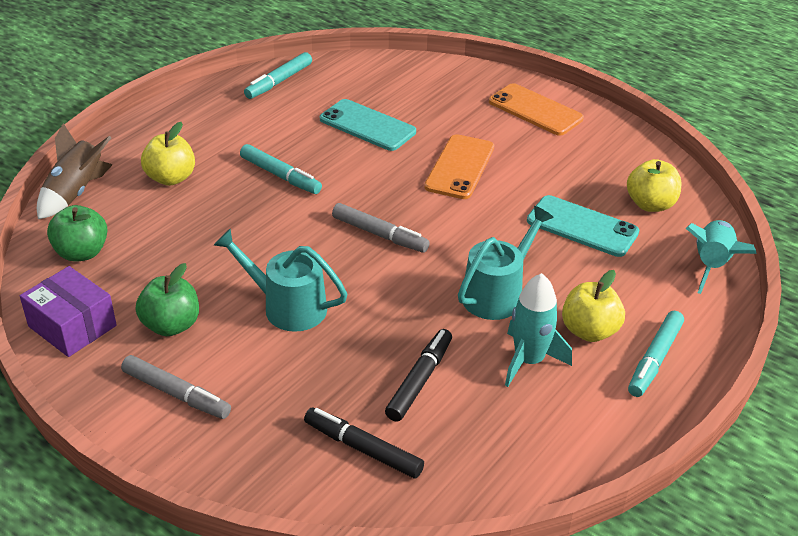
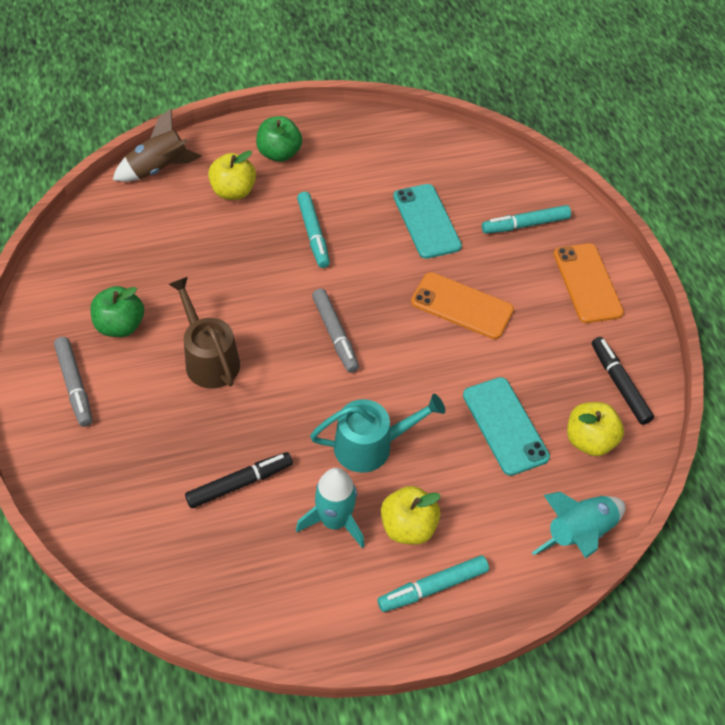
camera: 35 degrees right, 15 degrees up
purple box [20,266,117,357] -> none
green apple [47,205,108,262] -> green apple moved to [256,116,302,162]
turquoise watering can [214,229,348,332] -> brown watering can [169,277,240,389]
turquoise marker [244,52,312,99] -> turquoise marker moved to [482,205,571,234]
black marker [304,408,424,479] -> black marker moved to [592,337,654,425]
orange phone [424,134,494,199] -> orange phone turned 60 degrees clockwise [411,272,514,339]

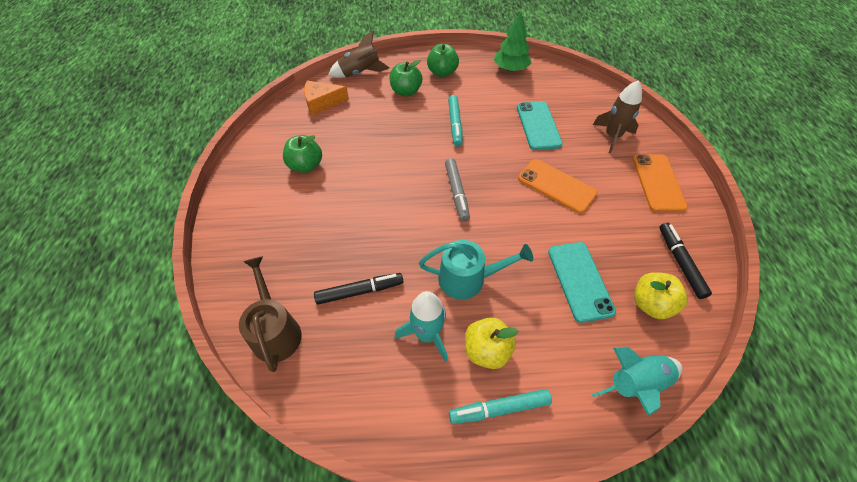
camera: 15 degrees right, 0 degrees up
grey marker [54,337,93,427] -> none
brown watering can [169,277,240,389] -> brown watering can moved to [239,256,302,372]
yellow apple [208,151,256,200] -> green apple [389,60,422,96]
turquoise marker [482,205,571,234] -> brown rocket [593,80,642,153]
none -> orange cheese [304,81,349,115]
none -> green tree [494,12,531,72]

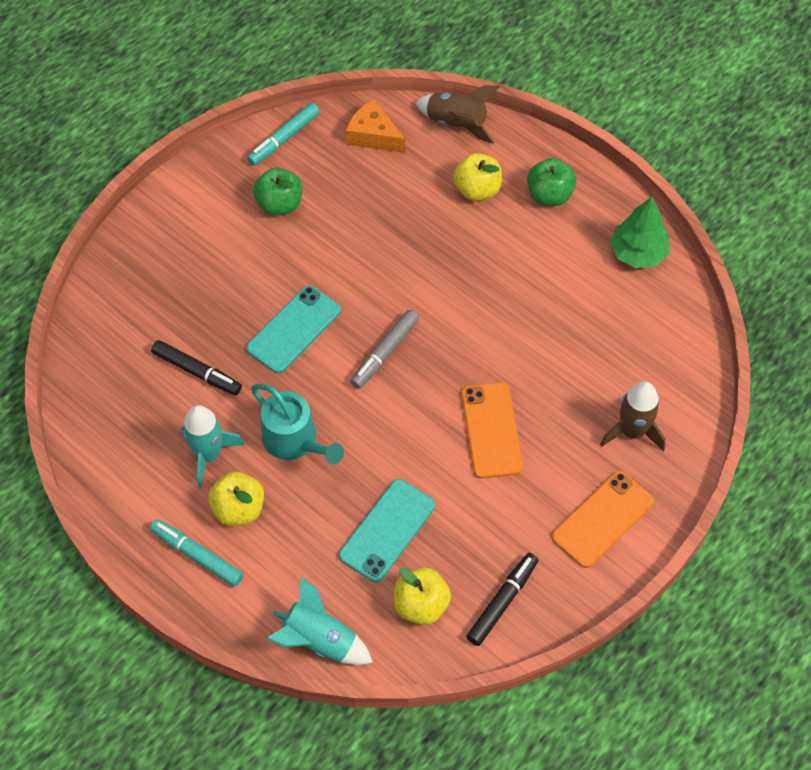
camera: 45 degrees right, 5 degrees up
brown watering can [239,256,302,372] -> none
green apple [389,60,422,96] -> yellow apple [453,153,502,201]
turquoise marker [448,95,463,146] -> turquoise marker moved to [247,103,320,166]
turquoise phone [517,101,563,150] -> turquoise phone moved to [246,285,341,373]

